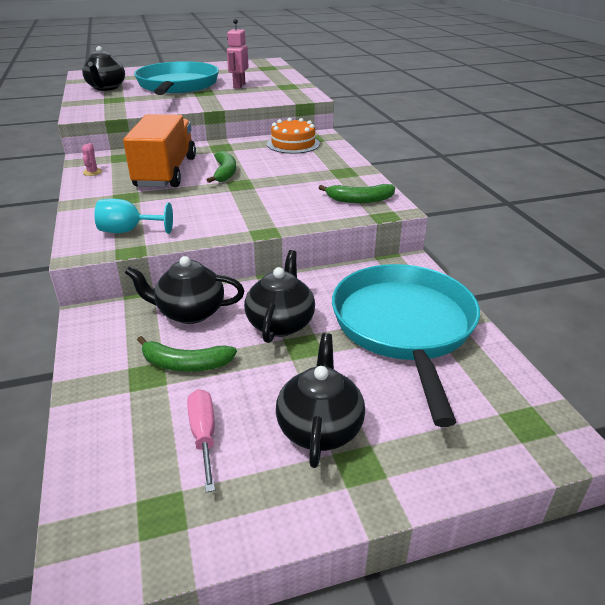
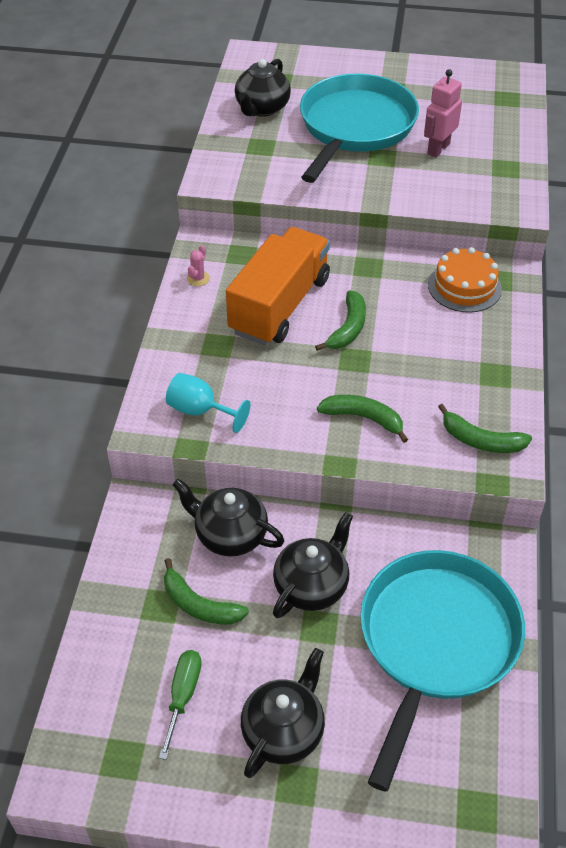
camera: 25 degrees right, 15 degrees up
pink screwdriver [187,389,215,493] -> green screwdriver [159,650,202,760]
none -> green banana [317,395,408,443]

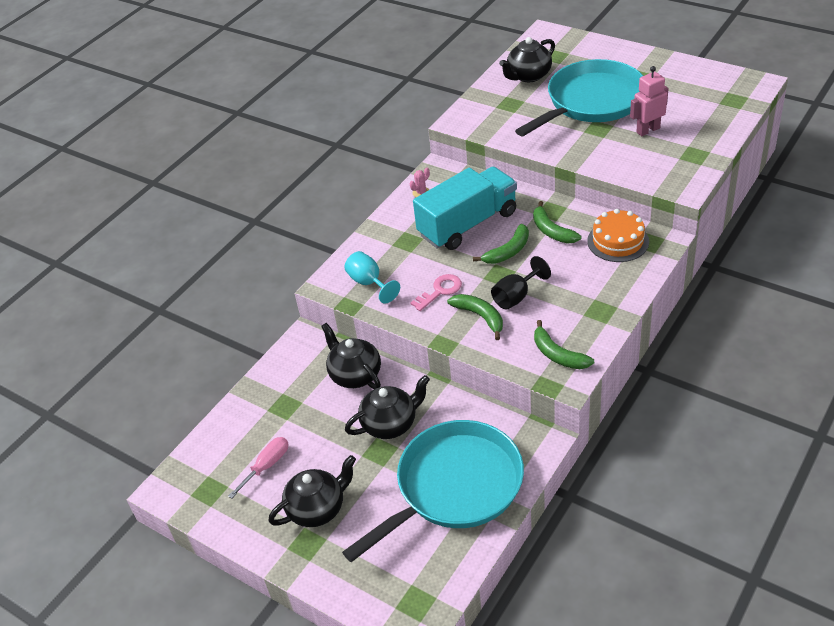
camera: 30 degrees right, 5 degrees down
green screwdriver [159,650,202,760] -> pink screwdriver [228,437,288,499]
green banana [164,558,249,625] -> green banana moved to [533,201,581,244]
orange truck [226,227,330,345] -> turquoise truck [413,167,517,250]
none -> pink key [411,274,462,311]
none -> black goblet [491,256,551,310]

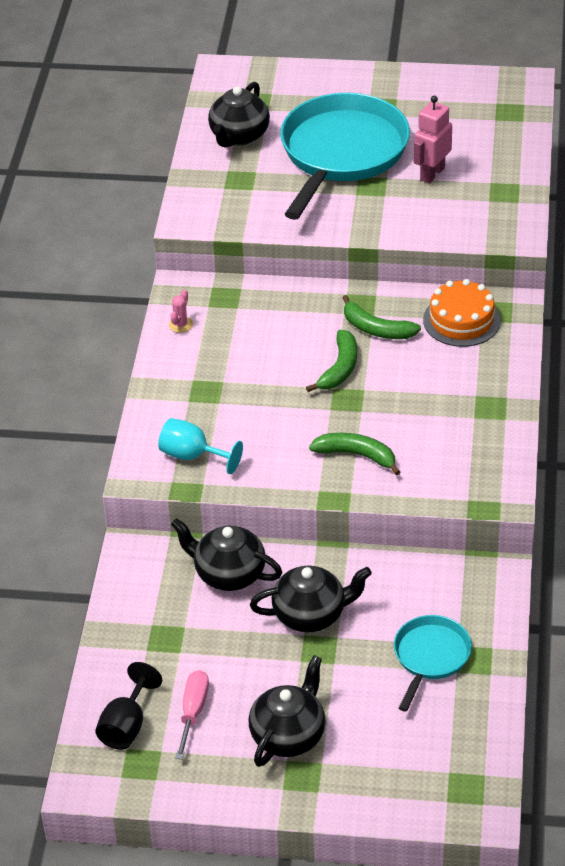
camera: 30 degrees left, 0 degrees up
turquoise pan [342,420,524,562] -> turquoise pan [394,615,472,712], size x0.50
black teapot [345,375,430,439] -> black teapot turned 45 degrees clockwise [250,566,372,633]
pink key [411,274,462,311] -> none
turquoise truck [413,167,517,250] -> none
black goblet [491,256,551,310] -> black goblet moved to [95,662,162,750]
green banana [534,320,594,369] -> none

